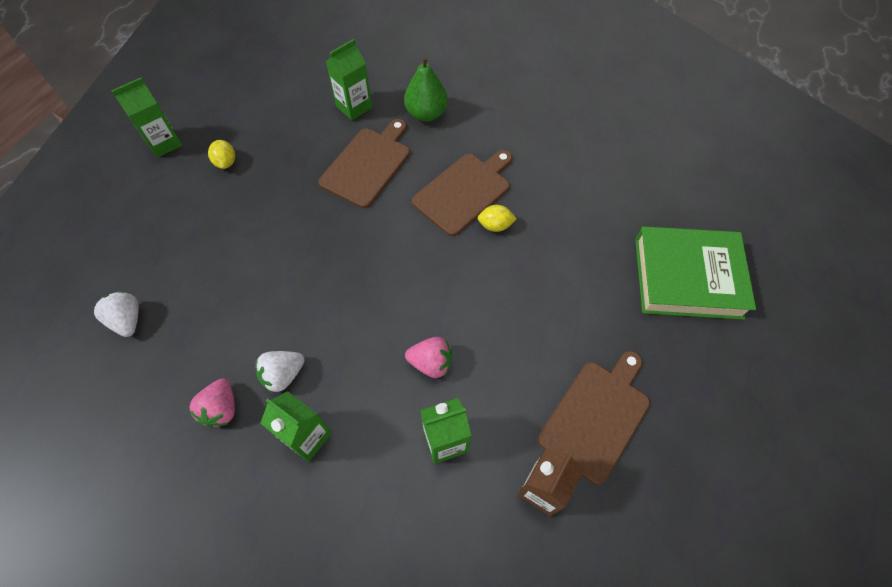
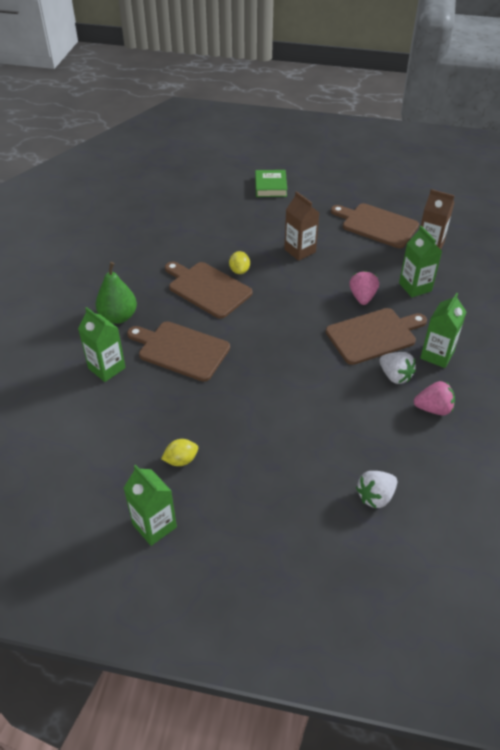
camera: 95 degrees left, 15 degrees down
green book [635,226,756,320] -> green book [255,170,287,197], size x0.54
none -> brown carton [284,191,319,261]
none -> brown cutting board [326,308,427,365]

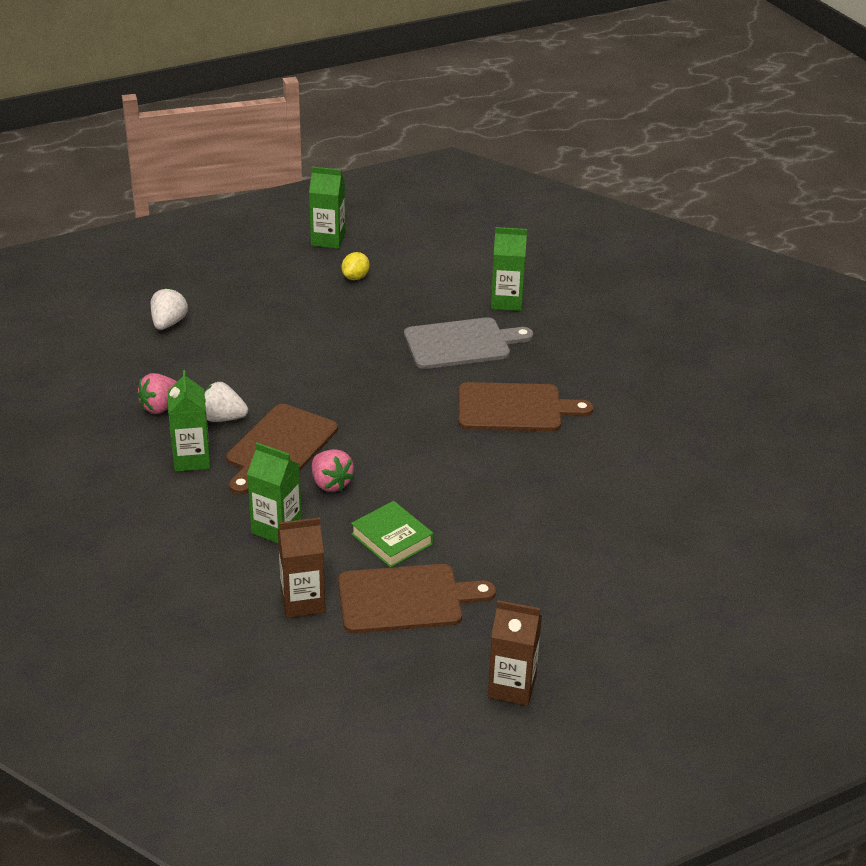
camera: 140 degrees right, 10 degrees down
green pear [95,262,137,324] -> none
brown cutting board [127,321,230,382] -> grey cutting board [404,317,533,369]
yellow lemon [229,251,250,274] -> none
green book [255,170,287,197] -> green book moved to [351,501,434,568]
brown carton [284,191,319,261] -> brown carton moved to [488,600,542,706]

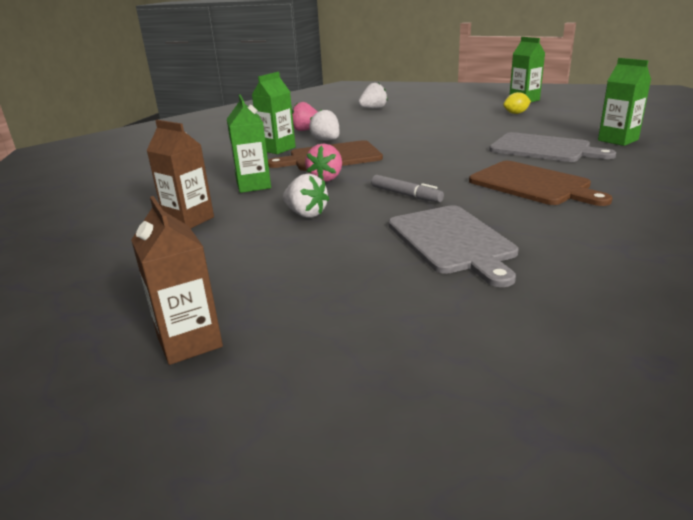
camera: 50 degrees right, 10 degrees down
brown cutting board [338,564,496,633] -> none
green book [351,501,434,568] -> white strawberry [283,173,330,218]
none -> grey marker [371,175,444,202]
none -> grey cutting board [388,205,518,287]

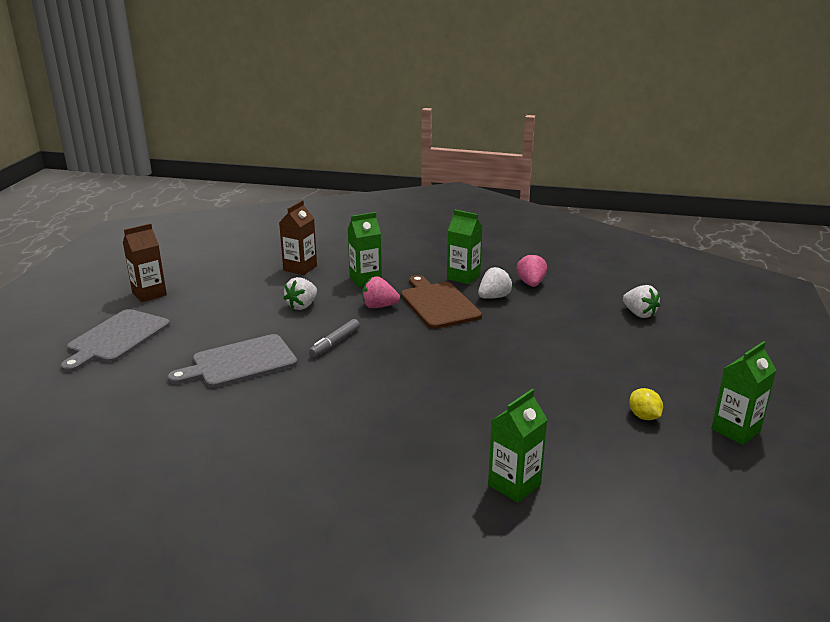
camera: 80 degrees right, 0 degrees up
brown cutting board [469,161,613,206] -> none
grey cutting board [489,132,616,162] -> grey cutting board moved to [61,309,170,372]

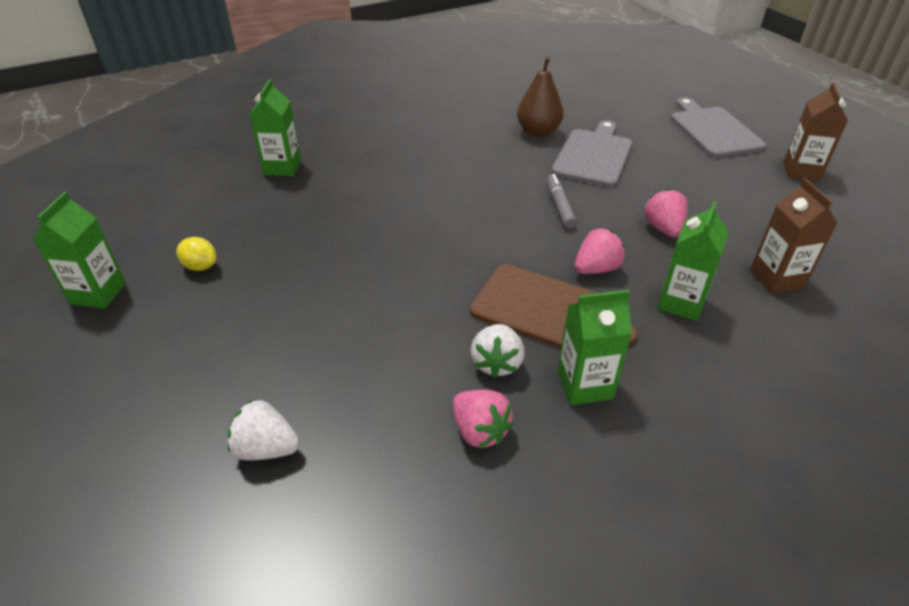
camera: 140 degrees right, 15 degrees up
white strawberry [283,277,317,310] -> pink strawberry [644,189,688,237]
none -> brown pear [517,56,564,137]

